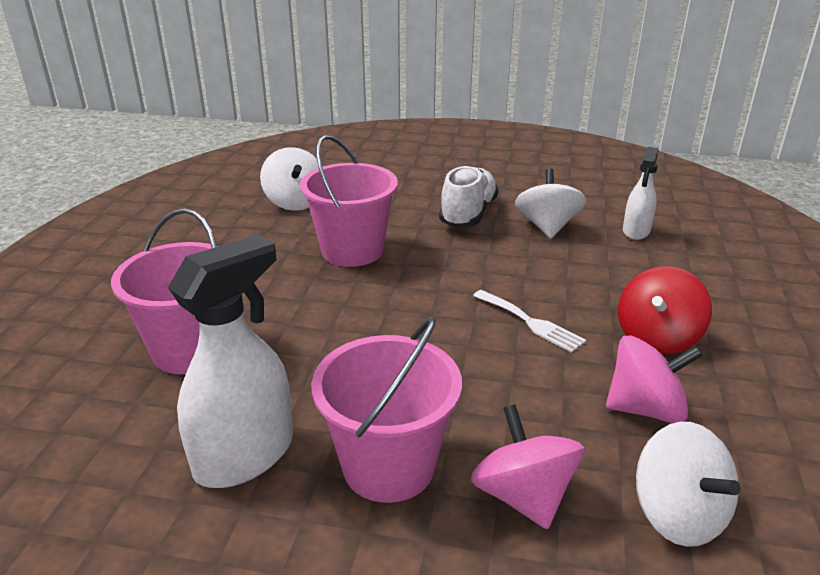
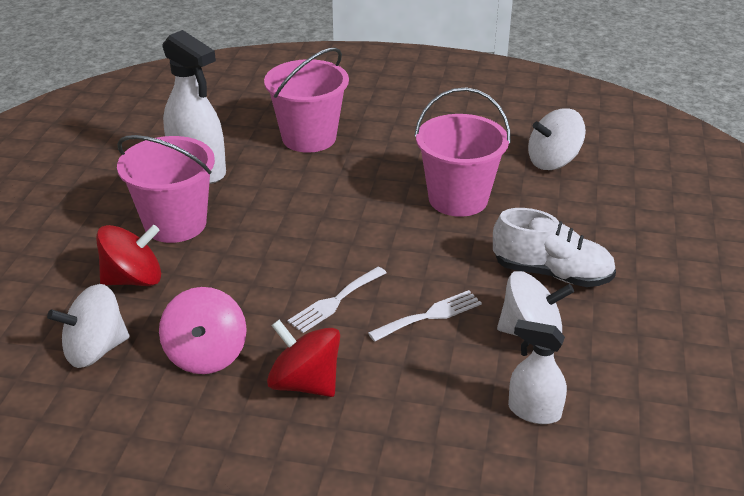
camera: 90 degrees right, 5 degrees up
pink spinning top [471,404,585,529] -> red spinning top [96,225,161,286]
none -> white fork [368,290,482,342]

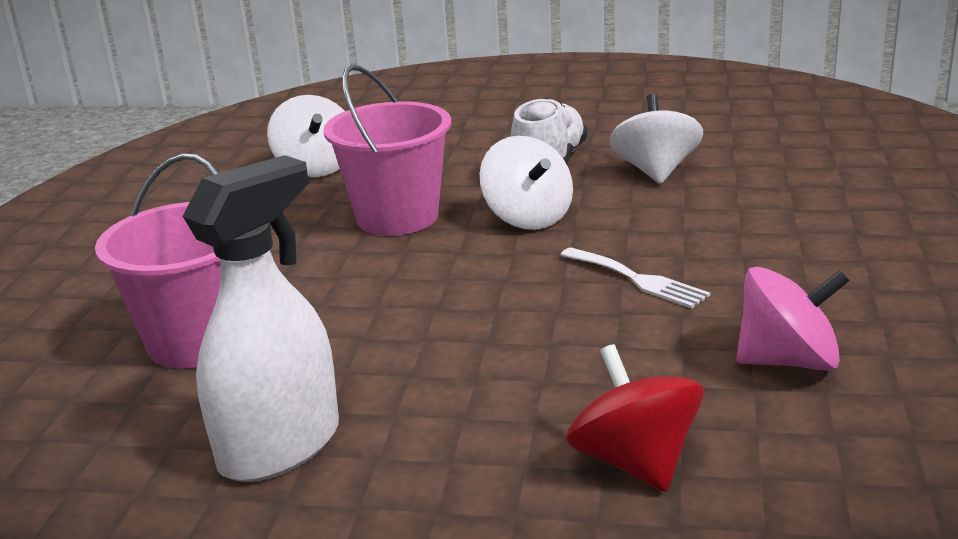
camera: 90 degrees left, 10 degrees down
white spinning top [47,284,129,368] -> white spinning top moved to [480,136,573,230]
pink bucket [117,135,215,243] -> none
red spinning top [267,320,340,397] -> none
white fork [368,290,482,342] -> none
white spray bottle [508,319,567,424] -> none

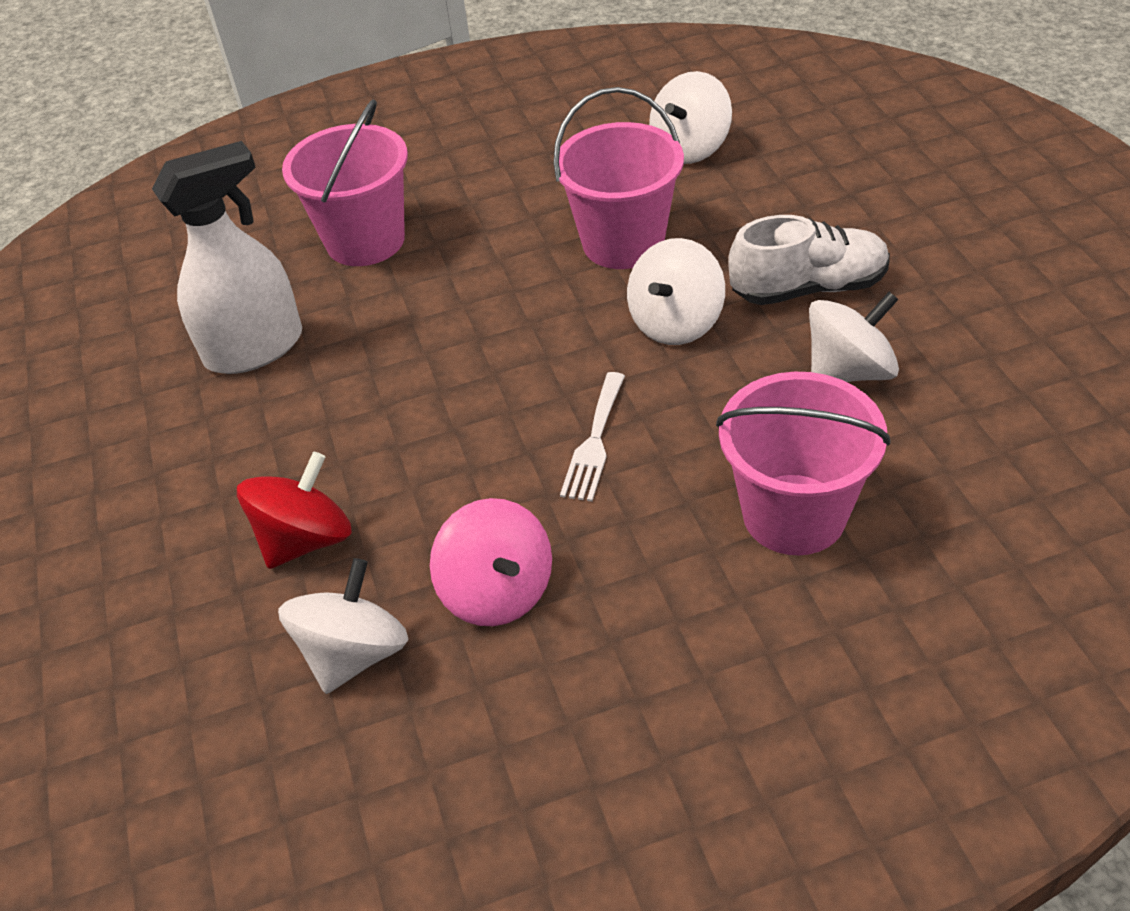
camera: 65 degrees right, 20 degrees up
white spray bottle [183,155,339,482] -> white spray bottle turned 45 degrees counterclockwise [152,141,302,374]
none -> white spinning top [278,558,409,694]
none -> pink bucket [716,372,890,555]

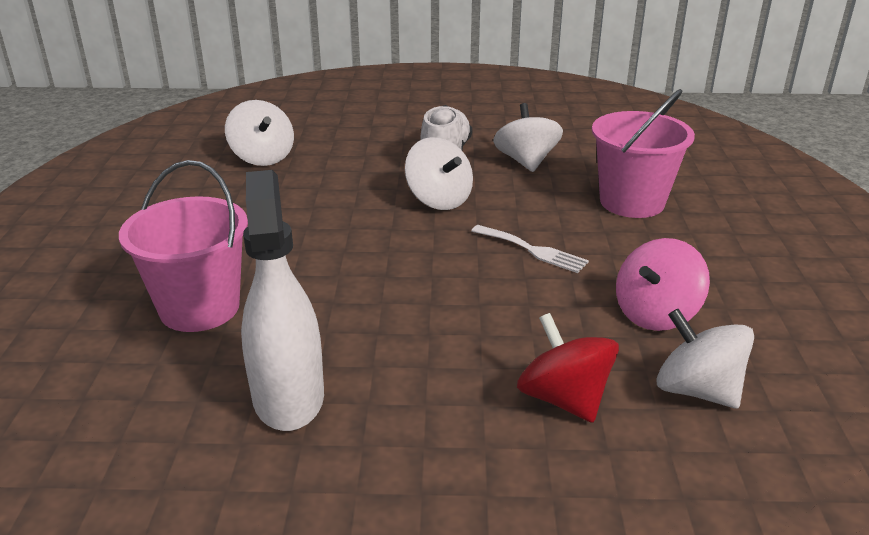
camera: 75 degrees left, 15 degrees down
pink spinning top [430,498,552,626] -> pink spinning top turned 150 degrees clockwise [616,238,710,331]
pink bucket [553,87,684,269] -> none

